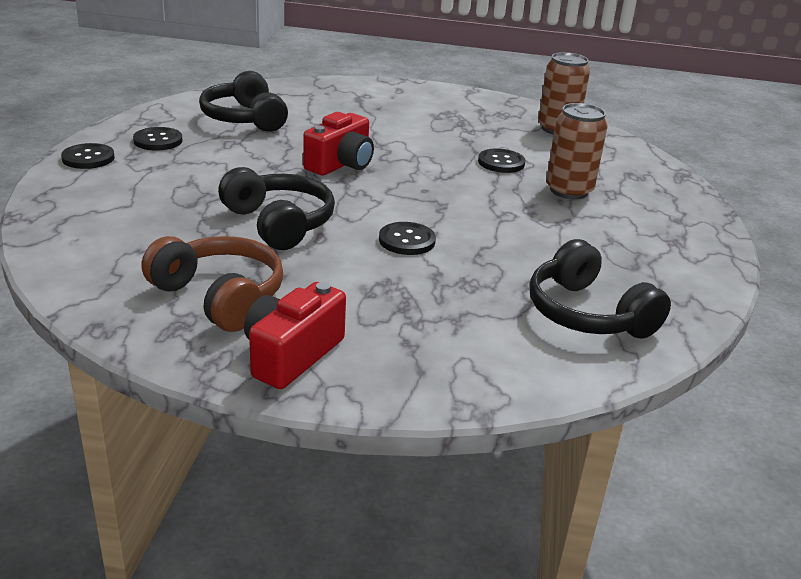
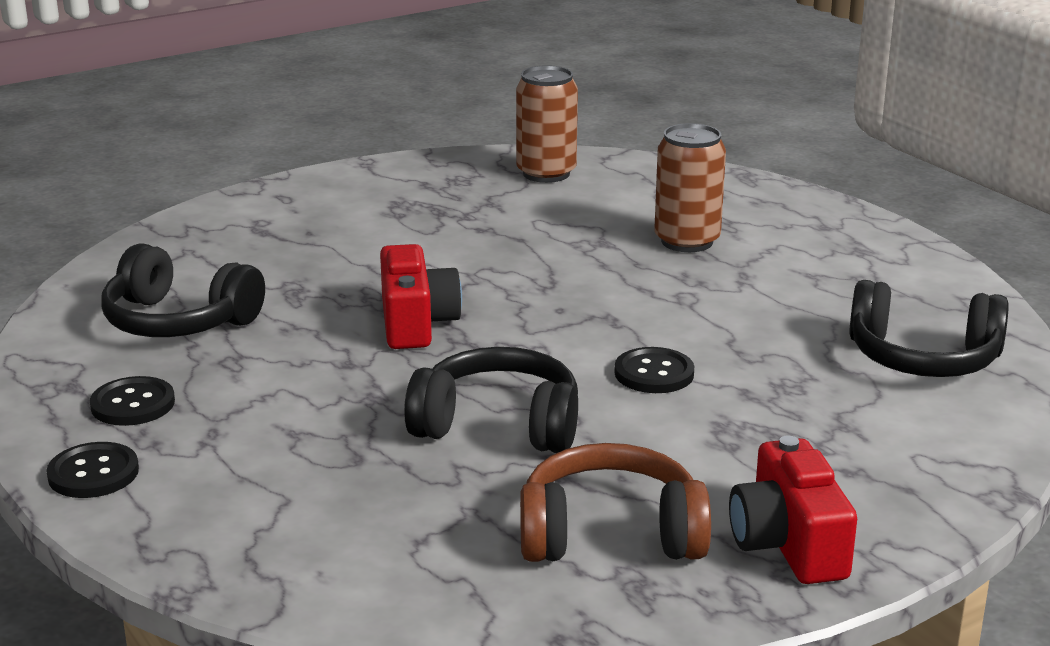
camera: 40 degrees left, 5 degrees down
black button [478,149,525,173] -> none

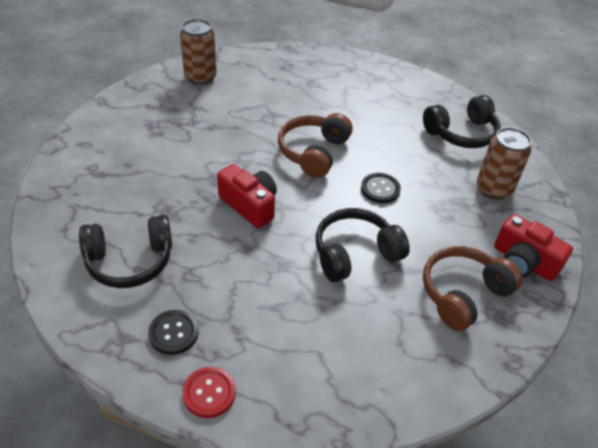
camera: 40 degrees left, 20 degrees up
black button [46,442,139,498] -> red button [182,367,236,418]
brown can [654,123,726,252] -> brown can moved to [477,127,531,200]
none -> brown headphones [278,113,353,178]

